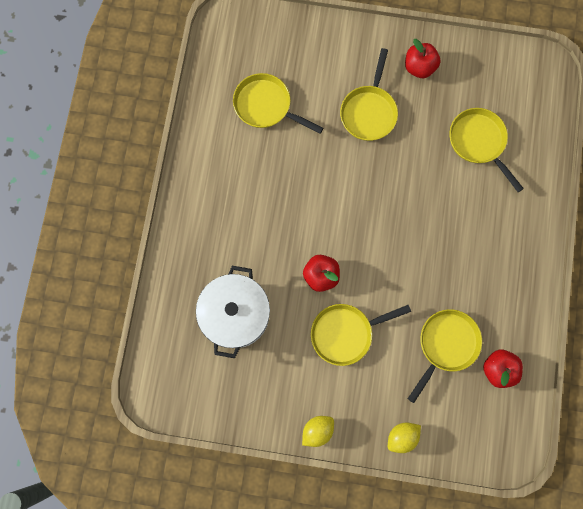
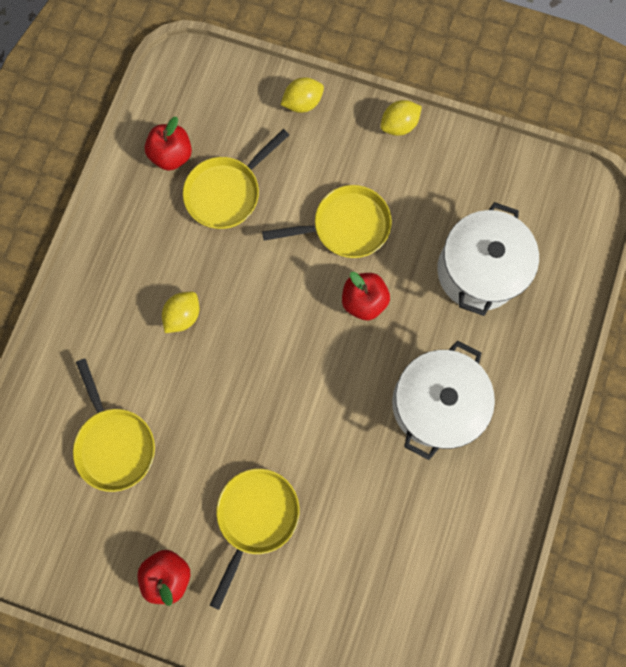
camera: 170 degrees left, 0 degrees up
yellow pan [233,73,323,134] -> none
none -> yellow lemon [162,292,199,333]
none -> white pot [392,340,495,460]

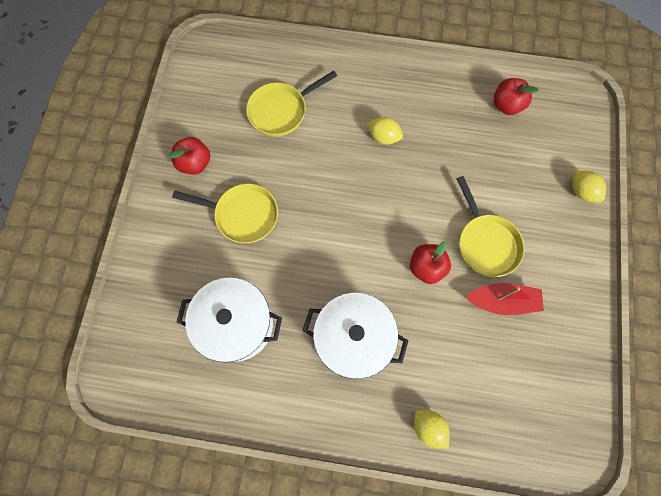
camera: 80 degrees right, 5 degrees down
yellow pan [183,129,289,229] -> none
yellow lemon [380,100,422,136] -> yellow lemon moved to [414,410,450,449]
white pot [437,202,539,316] -> white pot moved to [177,277,282,362]
none -> red boat [465,283,544,315]

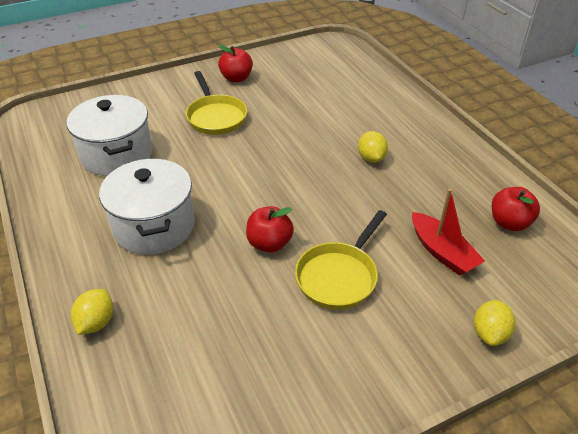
camera: 55 degrees right, 30 degrees down
yellow pan [246,71,337,137] -> none
red boat [465,283,544,315] -> red boat moved to [412,189,485,276]

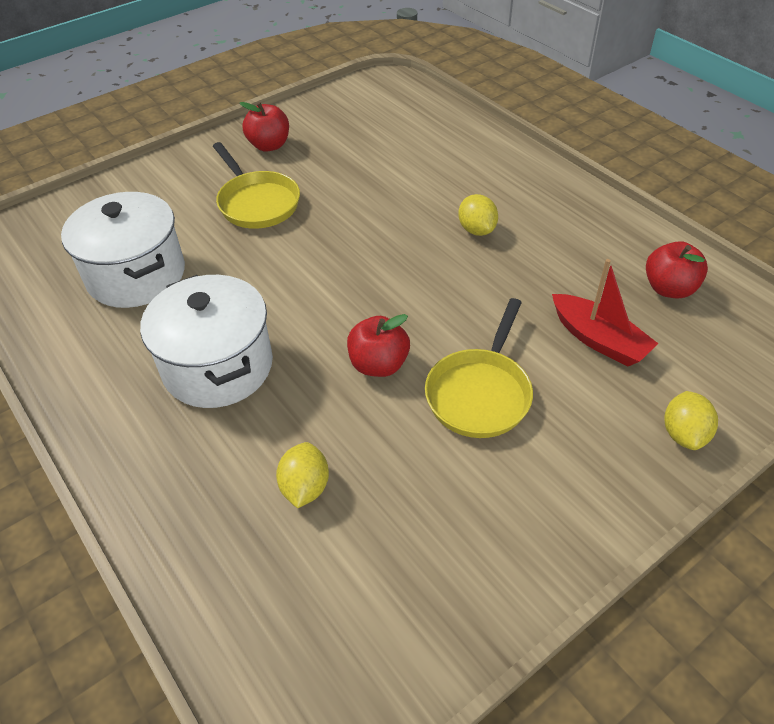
camera: 10 degrees left, 5 degrees up
yellow lemon [71,289,113,335] -> yellow lemon moved to [276,442,329,508]

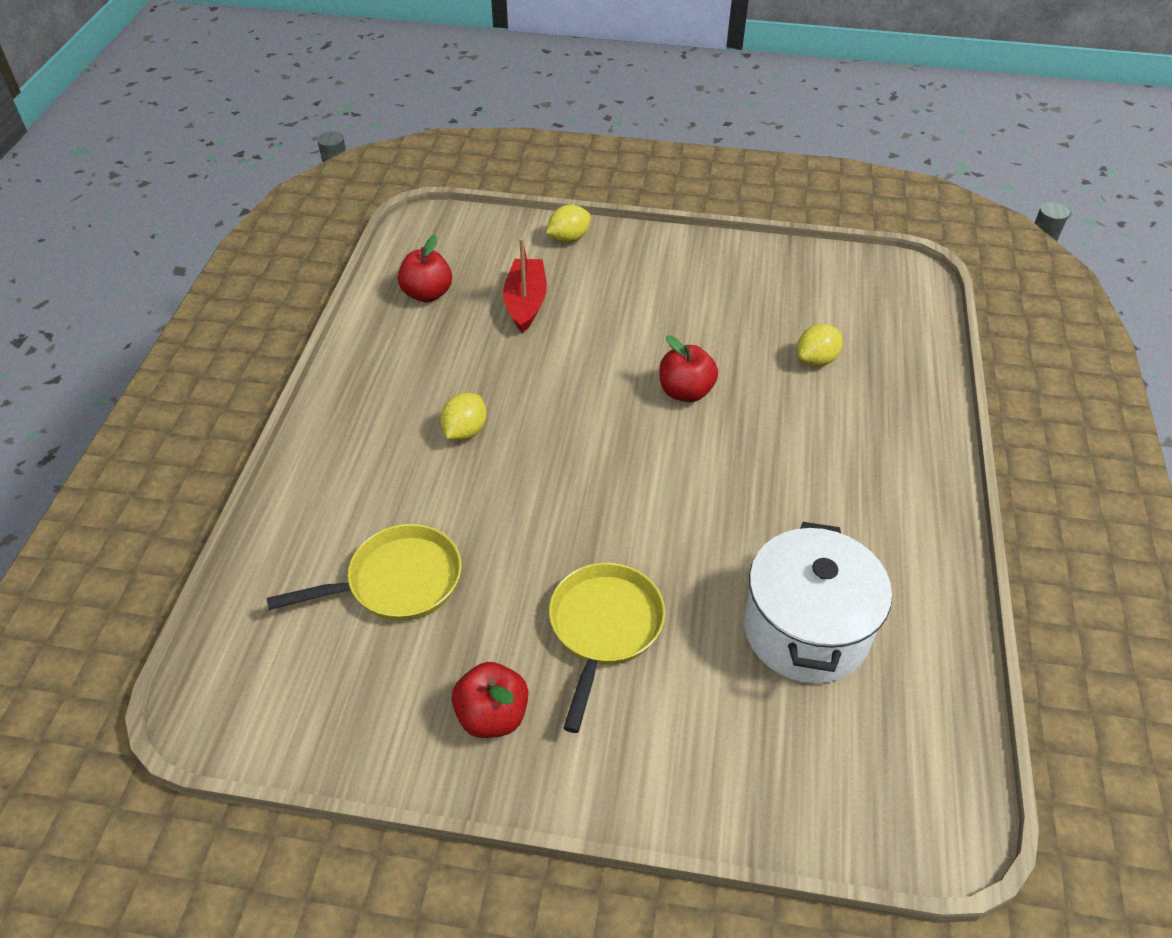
camera: 135 degrees left, 0 degrees up
white pot [140,275,273,408] -> none
yellow pan [425,298,533,438] -> yellow pan moved to [266,524,462,621]

